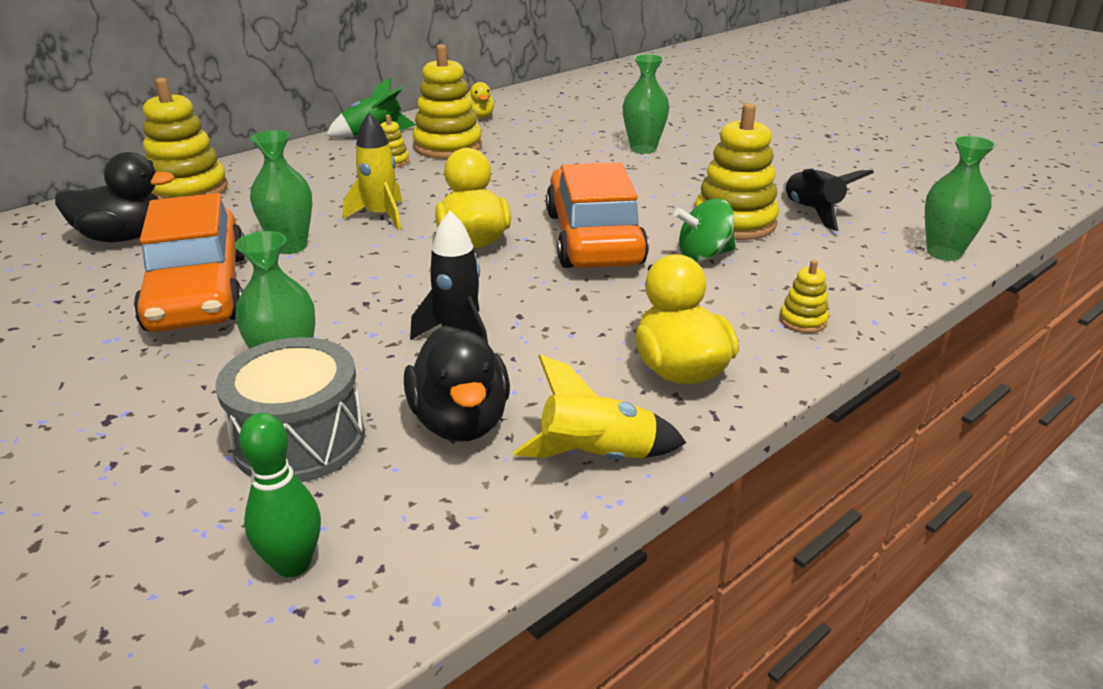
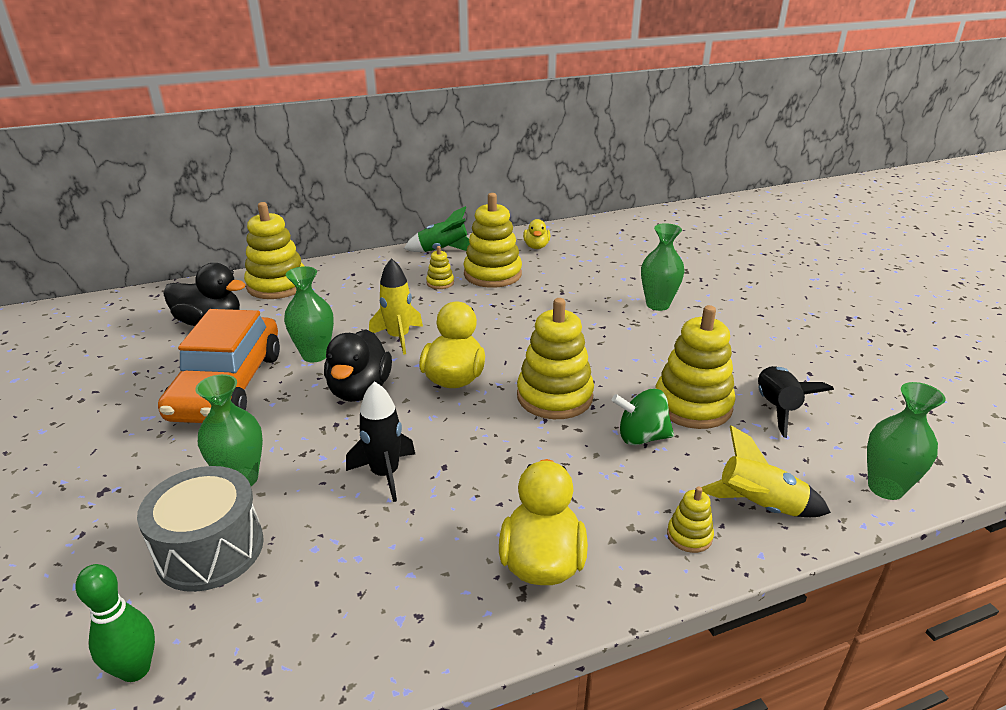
camera: 20 degrees right, 0 degrees up
black duck [404,326,510,442] -> black duck moved to [324,329,392,402]
yellow rocket [514,355,686,460] -> yellow rocket moved to [701,425,831,517]
orange car [546,162,649,268] -> yellow stacking toy [517,298,594,419]

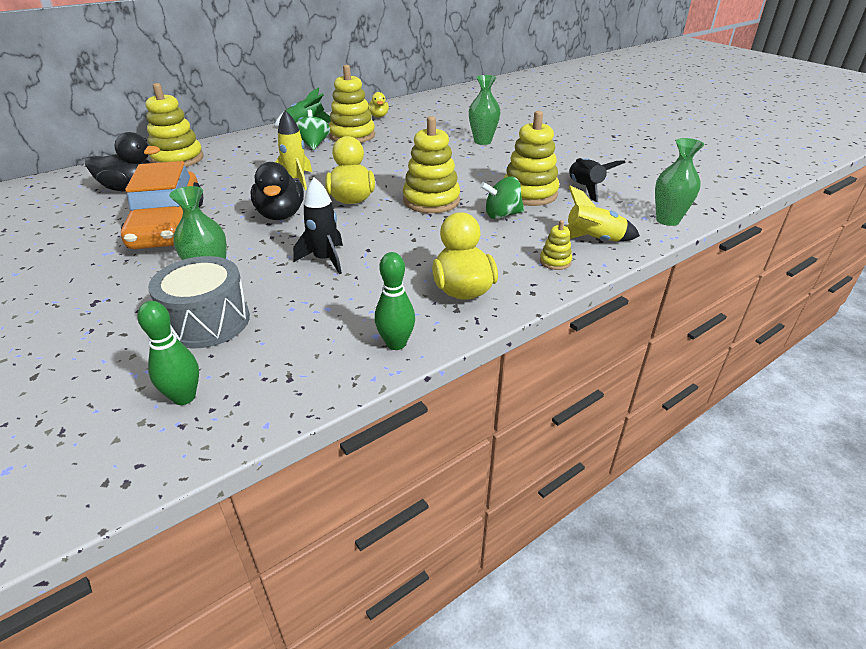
camera: 15 degrees left, 5 degrees up
green vase [284,266,334,362] -> none
yellow stacking toy [426,246,454,289] -> green spinning top [296,110,330,150]
none -> green bowling pin [375,252,415,350]

